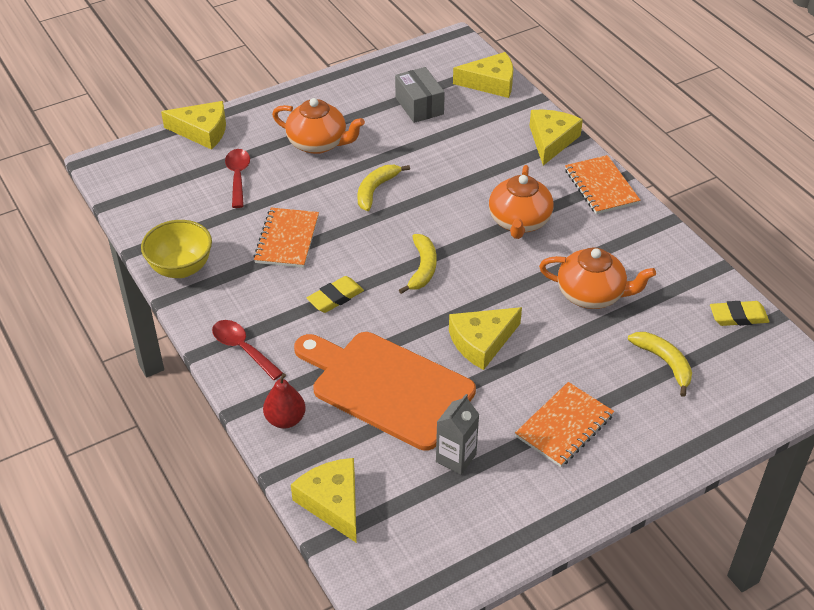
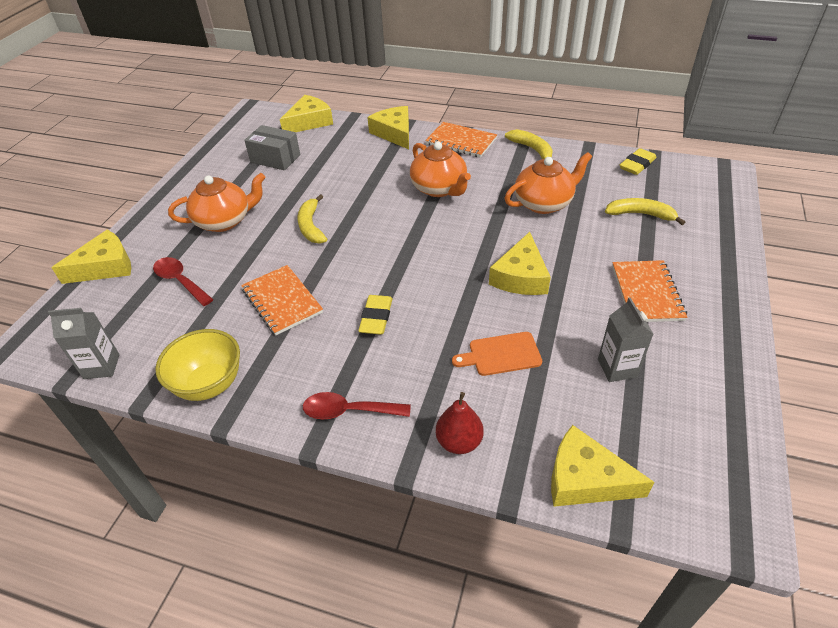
camera: 40 degrees left, 0 degrees up
orange cutting board [294,332,476,451] -> orange cutting board [452,332,542,376], size x0.45
yellow banana [399,234,436,294] -> yellow banana moved to [505,129,553,159]
none -> grey carton [48,308,120,379]

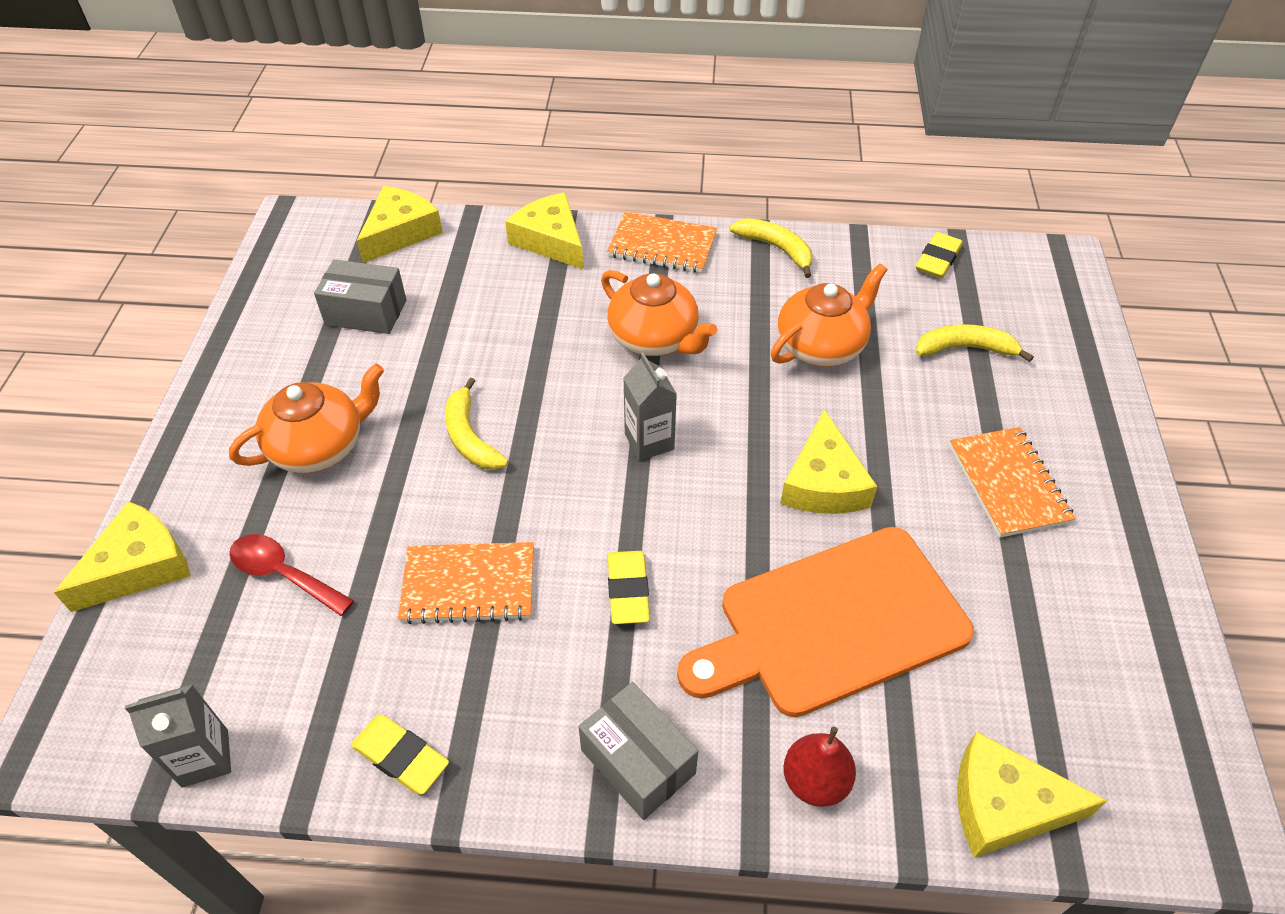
camera: 15 degrees left, 5 degrees up
yellow bowl [155,329,240,401] -> yellow eraser [351,715,449,795]
orange notebook [241,265,323,335] -> orange notebook turned 45 degrees counterclockwise [398,542,534,624]
red spoon [303,392,411,419] -> grey box [578,682,699,820]
orange cutting board [452,332,542,376] -> orange cutting board [677,527,974,717], size x2.23
grey carton [598,297,653,382] -> grey carton moved to [623,352,677,461]

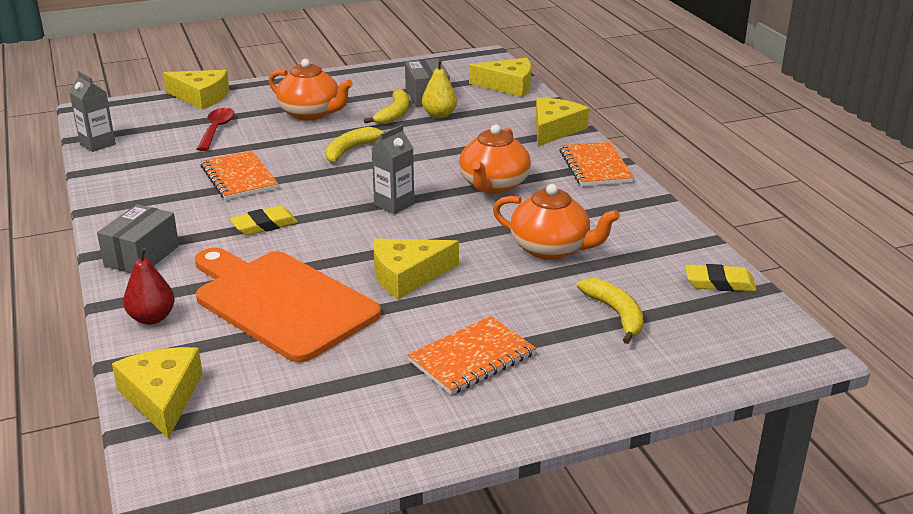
camera: 65 degrees right, 20 degrees down
yellow eraser [351,715,449,795] -> none
yellow banana [730,218,813,278] -> yellow banana moved to [364,89,409,124]
none -> yellow pear [422,60,457,118]

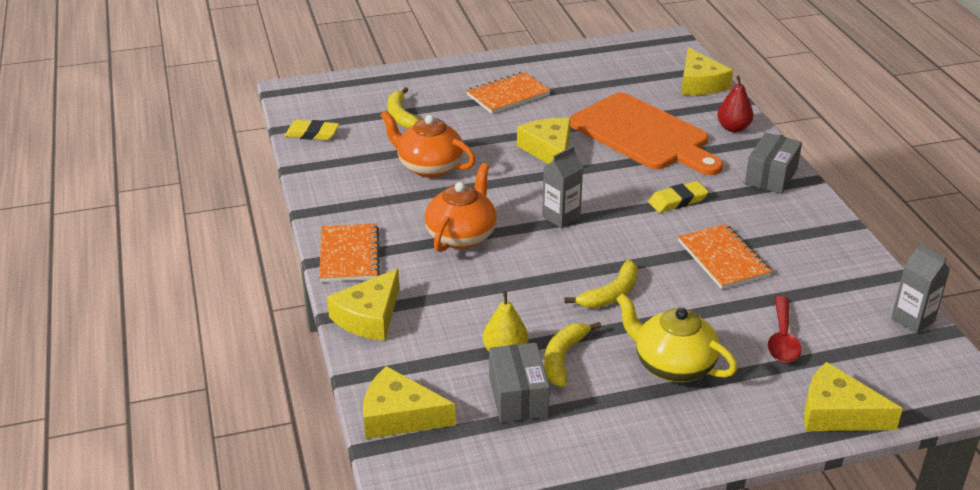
camera: 175 degrees left, 5 degrees up
orange teapot [269,59,353,120] -> yellow teapot [616,293,738,382]
yellow cheese [373,238,459,299] -> yellow cheese turned 90 degrees counterclockwise [517,118,571,164]

